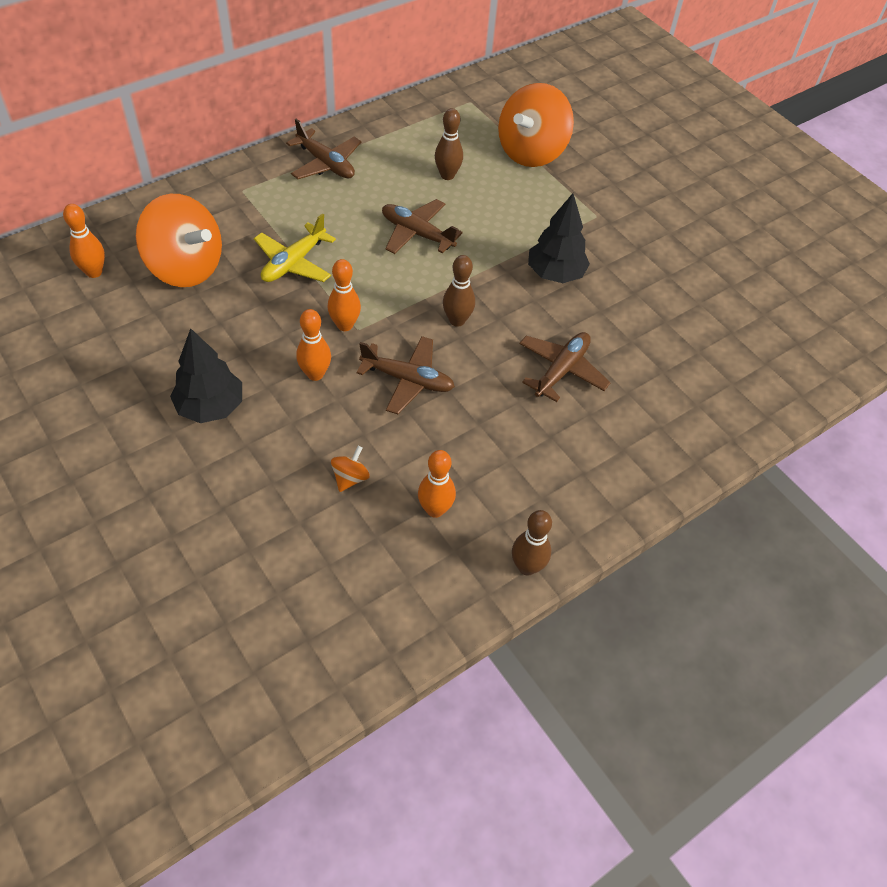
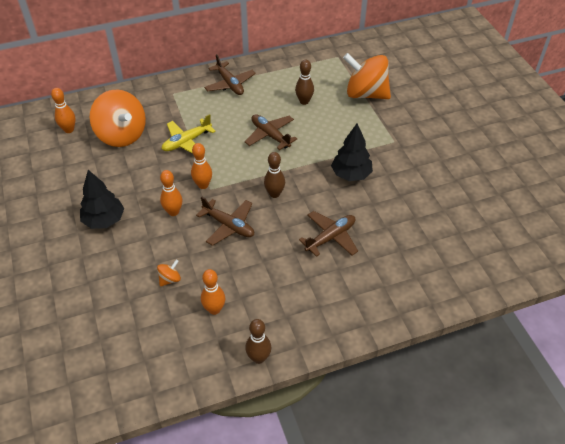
camera: 20 degrees right, 5 degrees down
orange spinning top [498,83,574,167] -> orange spinning top turned 60 degrees clockwise [343,53,391,99]

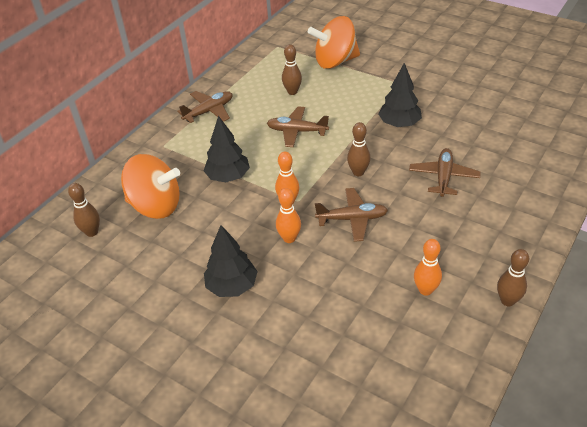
camera: 35 degrees left, 5 degrees down
orange bowling pin [51,88,76,133] -> brown bowling pin [68,183,100,237]
orange spinning top [157,260,181,287] -> none
yellow plane [162,114,216,153] -> black tree [204,116,250,182]
brown plane [204,54,256,95] -> brown plane turned 60 degrees counterclockwise [177,91,232,123]

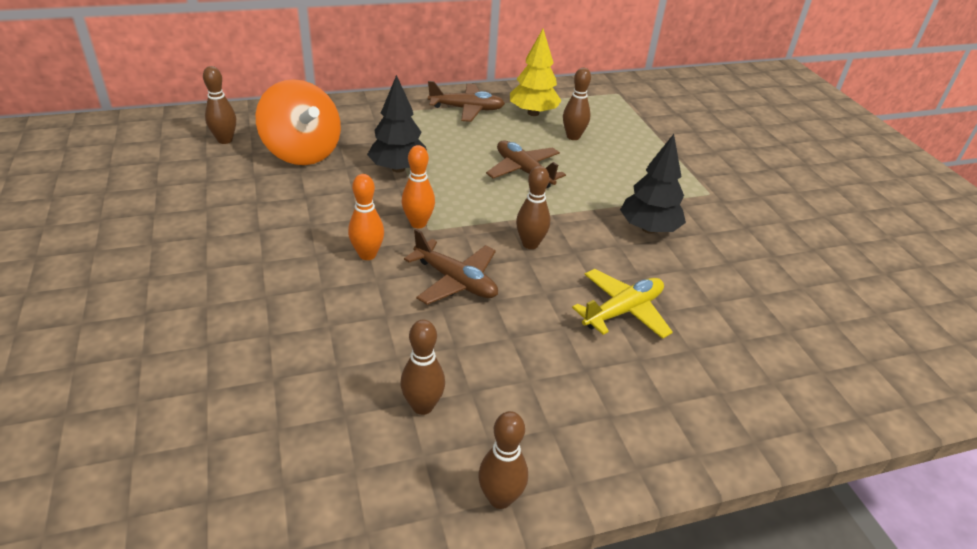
camera: 35 degrees right, 5 degrees down
black tree [204,225,258,297] -> none
orange spinning top [308,16,360,69] -> none
brown plane [409,148,480,197] -> yellow plane [572,269,673,339]
orange bowling pin [414,239,442,296] -> brown bowling pin [401,320,445,415]
none -> yellow tree [510,29,562,116]

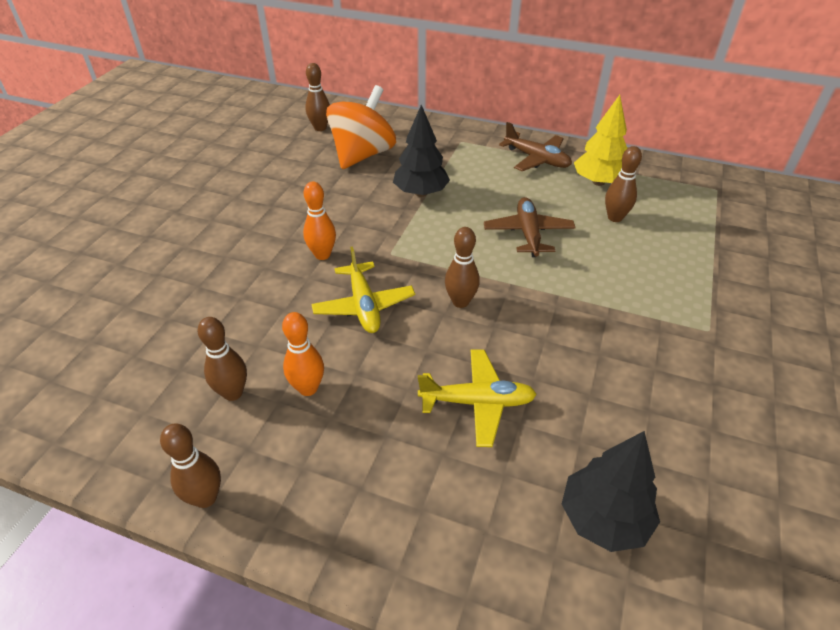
camera: 40 degrees right, 5 degrees up
orange spinning top [256,79,341,165] -> orange spinning top turned 150 degrees counterclockwise [326,85,396,169]
orange bowling pin [402,145,435,228] -> orange bowling pin moved to [282,312,324,396]
brown plane [404,229,498,305] -> yellow plane [311,246,415,333]
black tree [620,134,686,234] -> black tree moved to [562,431,660,552]

